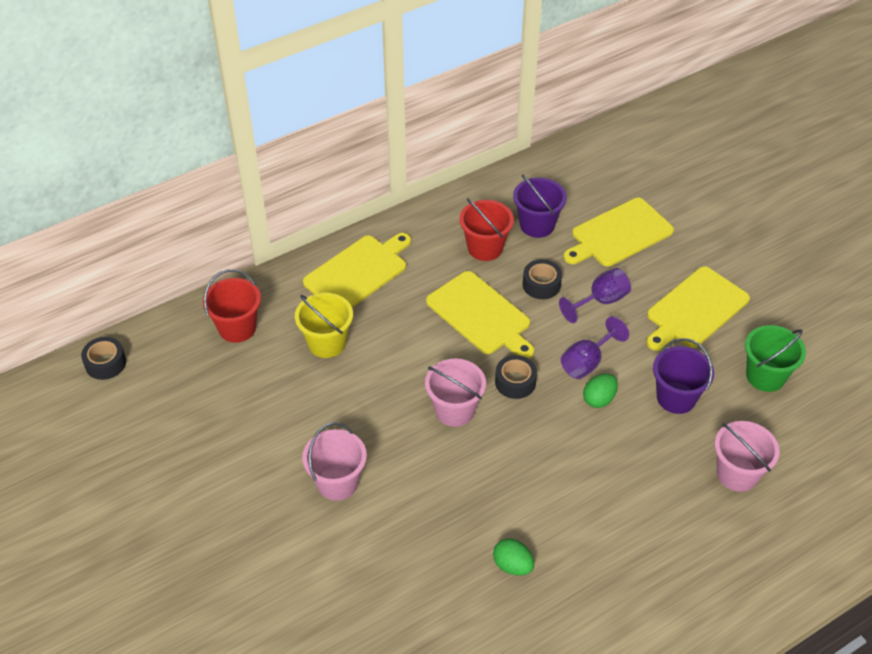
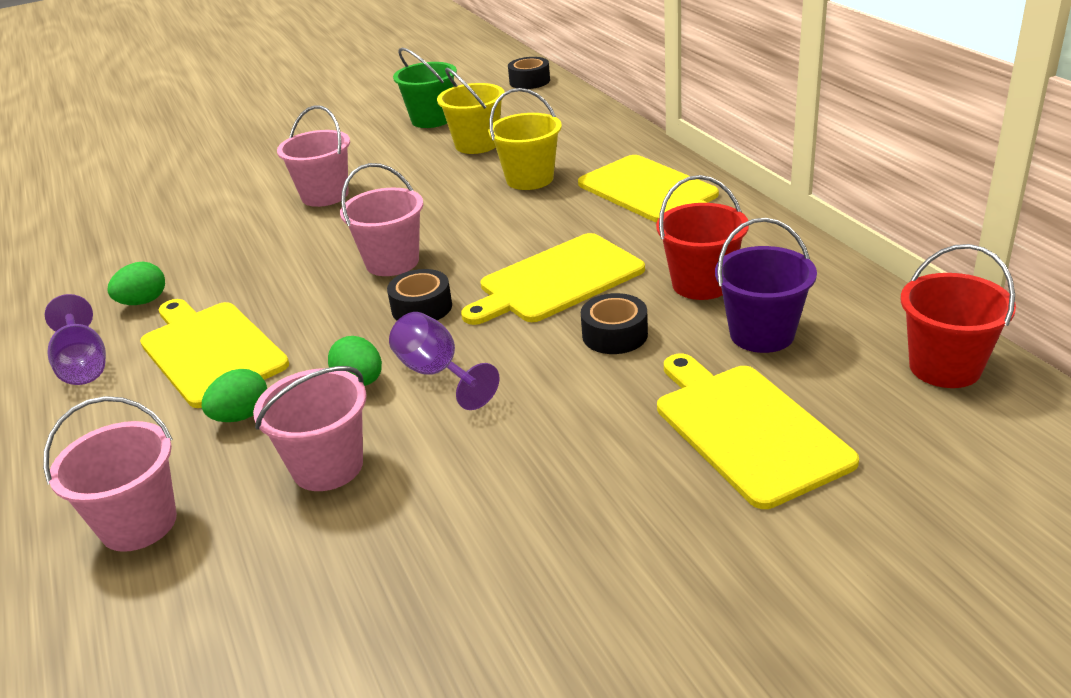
camera: 100 degrees right, 15 degrees down
red bucket [203,269,261,343] -> red bucket moved to [900,244,1016,388]
purple goblet [559,268,631,323] -> purple goblet moved to [44,294,106,385]
yellow cutting board [646,266,750,351] -> yellow cutting board moved to [140,299,289,408]
purple bucket [653,338,714,414] -> pink bucket [253,366,367,491]
green bucket [745,325,806,392] -> green bucket moved to [393,48,457,128]
none -> green egg [202,369,267,422]
none -> yellow bucket [437,68,505,154]

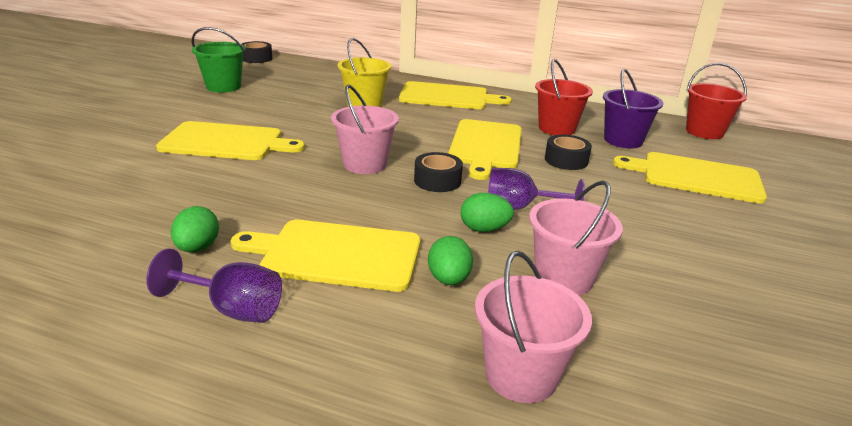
camera: 50 degrees left, 5 degrees down
pink bucket [277,105,350,207] -> yellow cutting board [156,121,305,160]
yellow bucket [437,68,505,154] -> none

